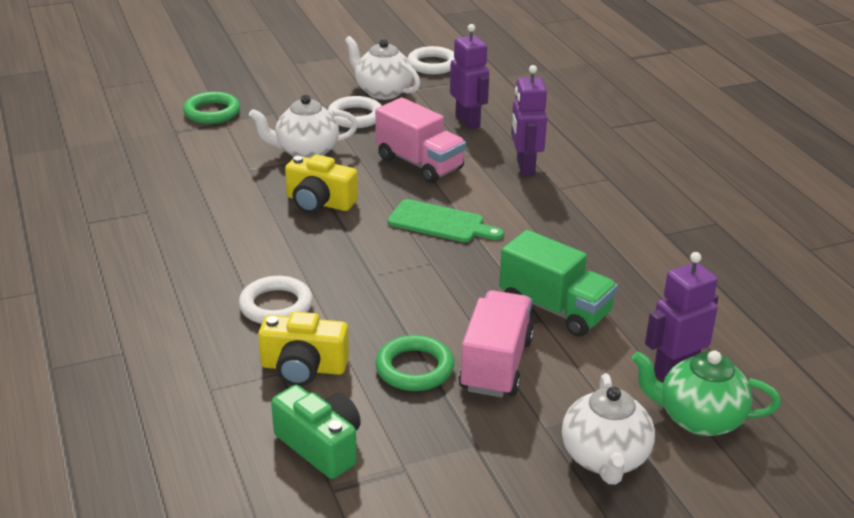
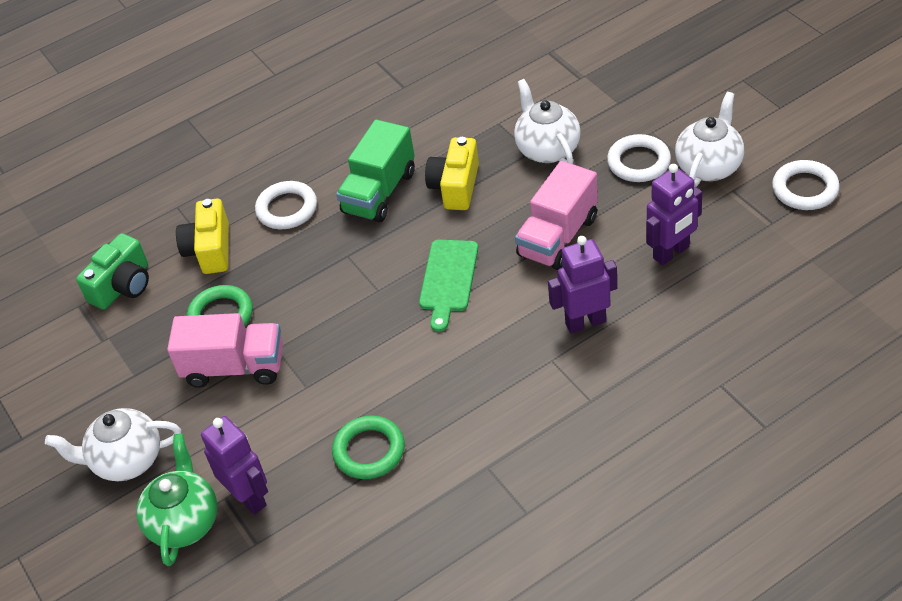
camera: 85 degrees right, 15 degrees up
green ring [183,92,240,124] -> green ring moved to [332,415,405,479]
green truck [499,230,618,337] -> green truck moved to [336,119,415,223]

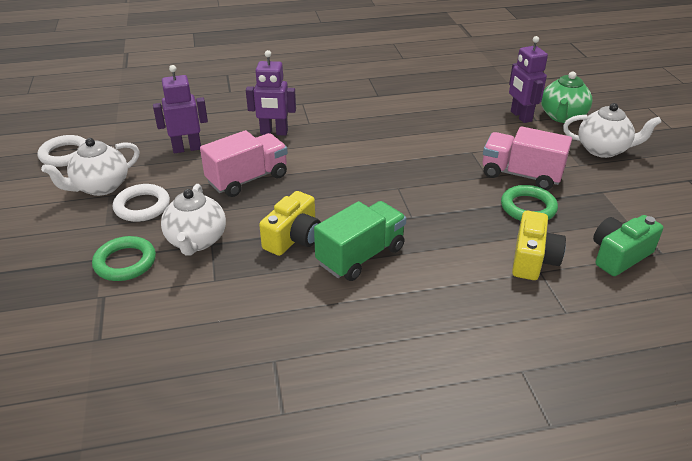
camera: 165 degrees left, 10 degrees down
white ring [255,181,317,229] -> none
green ring [332,415,405,479] -> green ring moved to [92,236,156,281]
green cutting board [419,240,478,332] -> none

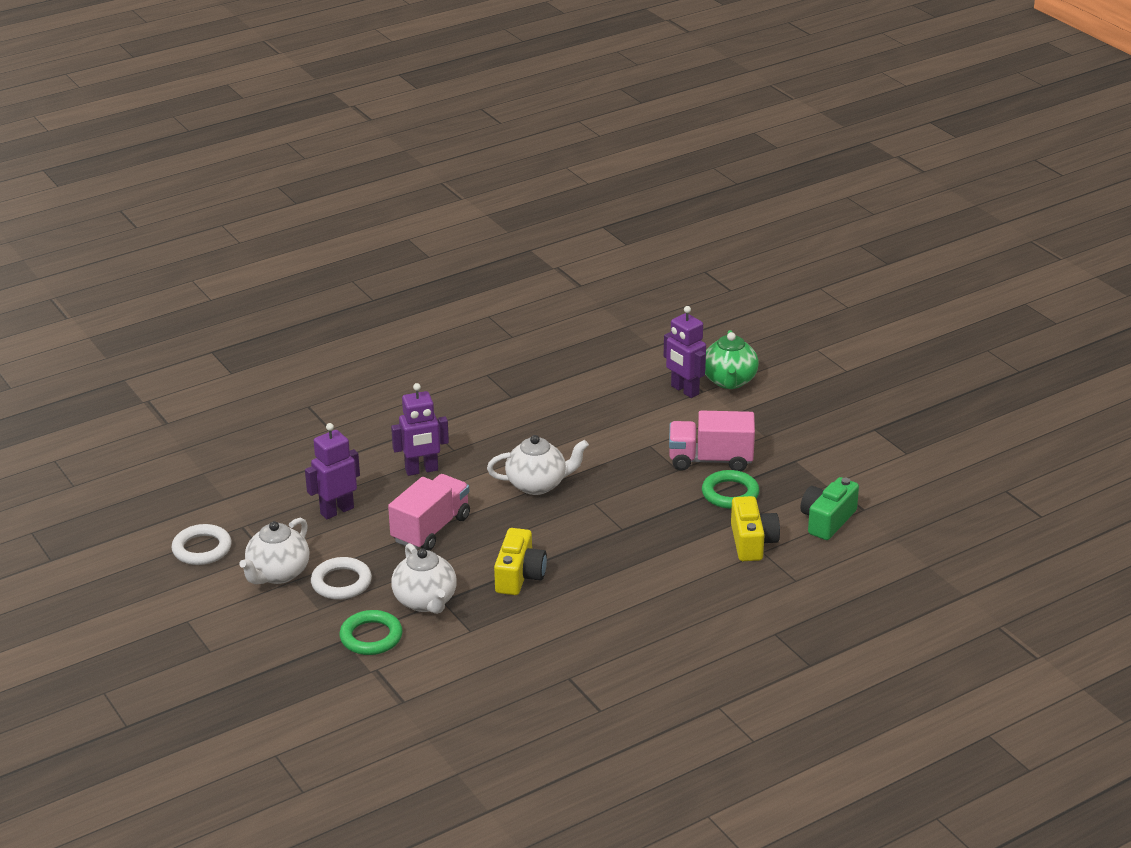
camera: 20 degrees left, 5 degrees down
green truck [314,201,407,281] -> none
white teapot [563,103,661,158] -> white teapot moved to [487,435,589,495]

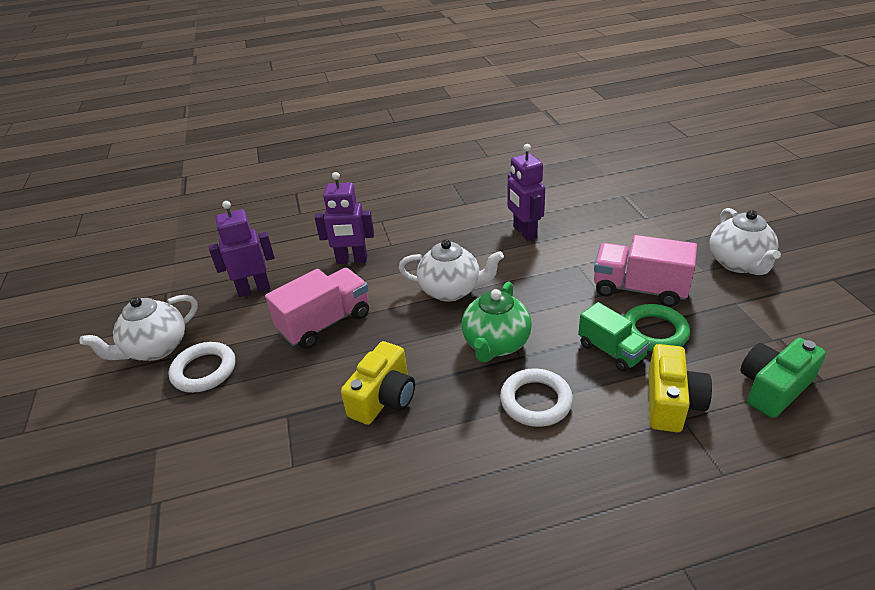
camera: 20 degrees right, 5 degrees up
white ring [172,524,232,565] -> white ring moved to [500,368,573,427]
green ring [339,610,403,655] -> none
white teapot [391,543,457,614] -> white teapot moved to [709,208,781,275]
purple robot [664,306,706,398] -> purple robot moved to [508,144,545,241]
green teapot [705,330,759,389] -> green teapot moved to [462,282,532,362]
none -> green truck [578,302,650,372]

